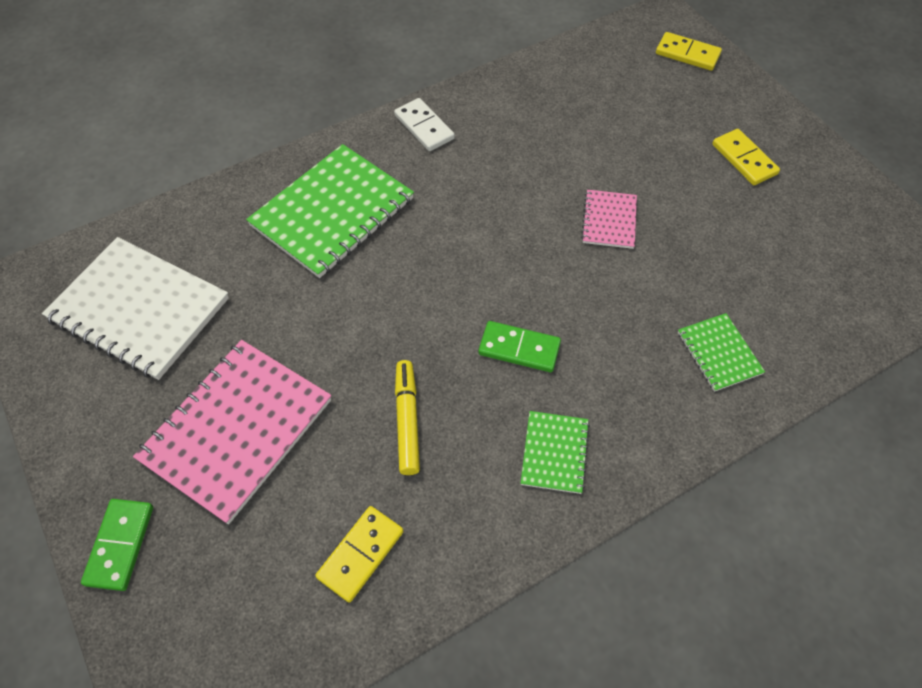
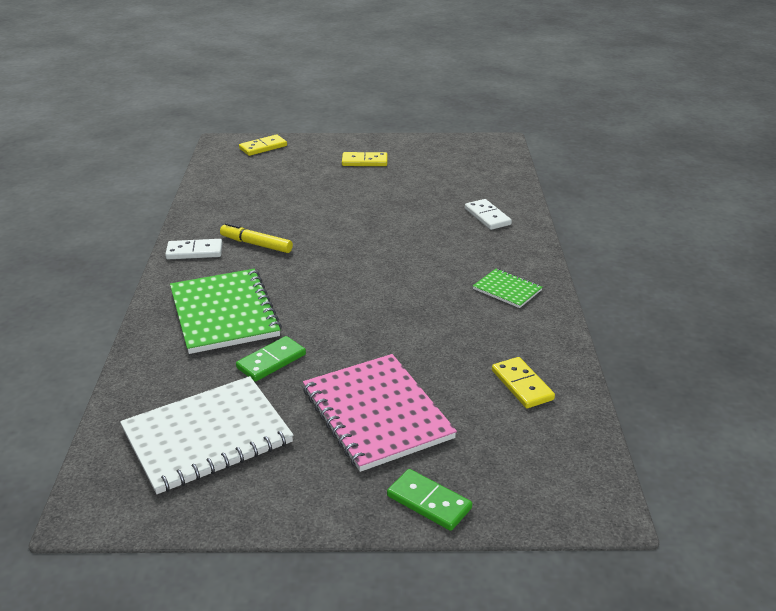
camera: 60 degrees left, 25 degrees down
yellow marker [395,360,420,475] -> yellow marker moved to [220,223,293,253]
green domino [478,321,561,372] -> green domino moved to [236,336,306,382]
pink notebook [581,190,637,249] -> none
green notebook [678,313,765,392] -> white domino [465,199,512,230]

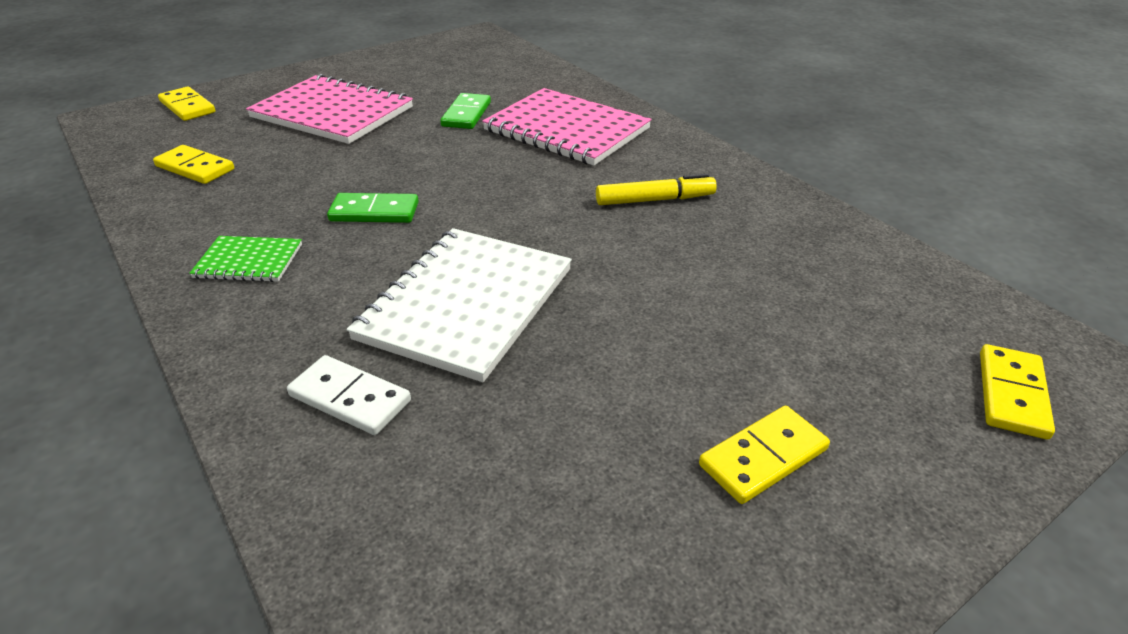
camera: 145 degrees right, 5 degrees up
white notebook [120,376,293,494] -> white notebook moved to [347,228,572,382]
white domino [165,239,223,259] -> none
green notebook [170,269,282,354] -> pink notebook [482,88,652,166]
green domino [387,469,472,531] -> green domino moved to [327,193,419,223]
none -> yellow domino [158,87,215,121]

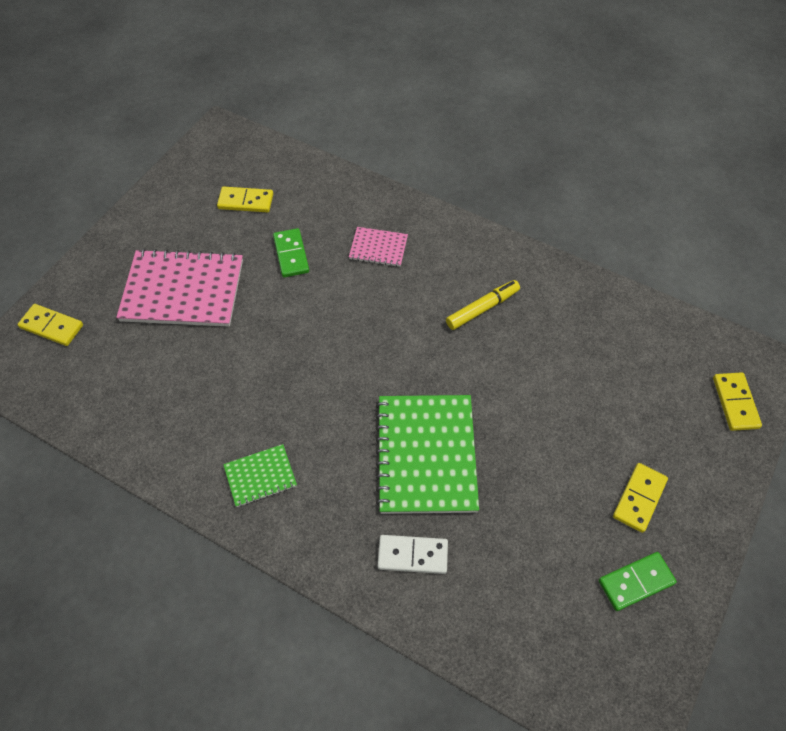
camera: 25 degrees left, 20 degrees up
yellow domino [153,145,234,184] -> yellow domino moved to [217,186,273,212]
green domino [327,193,419,223] -> green domino moved to [599,552,677,611]
white notebook [347,228,572,382] -> green notebook [376,395,479,514]
pink notebook [482,88,652,166] -> pink notebook [349,227,408,267], size x0.49

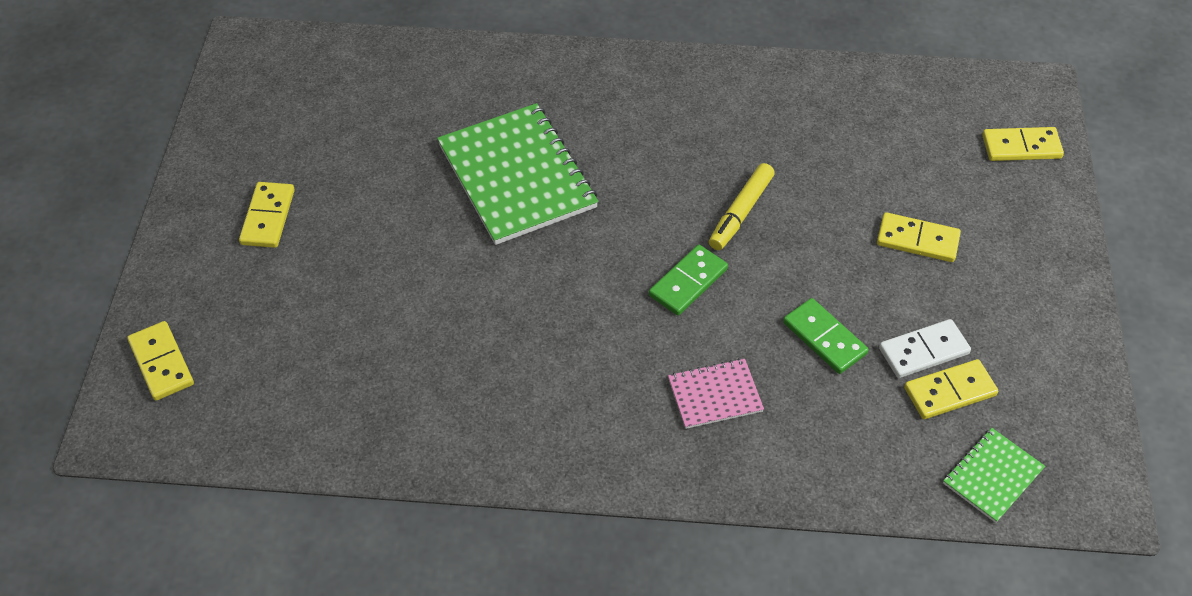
camera: 155 degrees right, 5 degrees down
pink notebook [116,249,243,327] -> yellow domino [877,212,961,262]
green notebook [223,444,297,507] -> green notebook moved to [943,428,1045,523]
white domino [378,535,448,574] -> white domino moved to [879,319,971,378]
yellow marker [446,280,520,330] -> yellow marker moved to [709,163,775,250]
green domino [599,552,677,611] -> green domino moved to [649,245,728,316]

